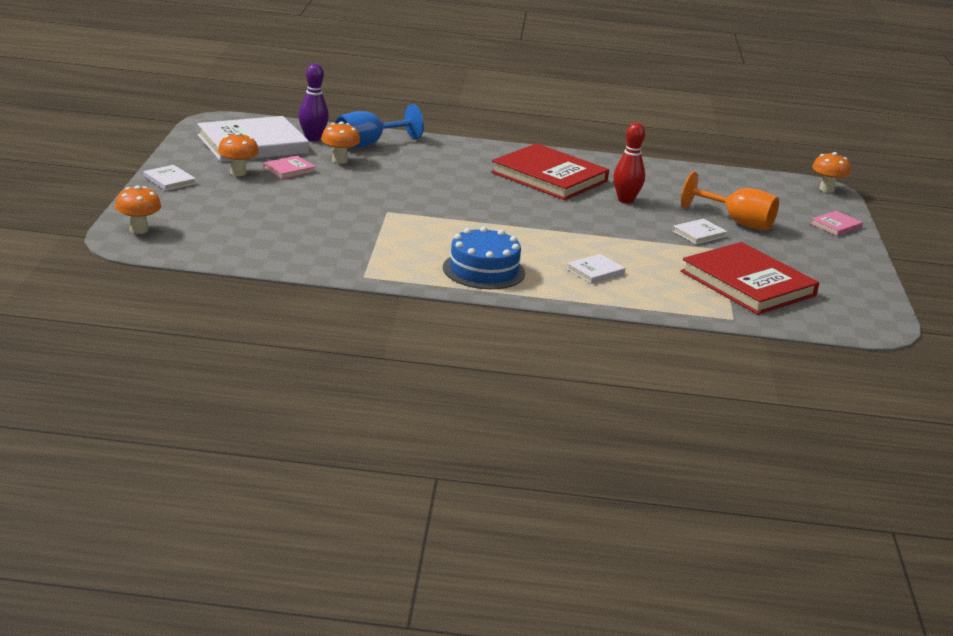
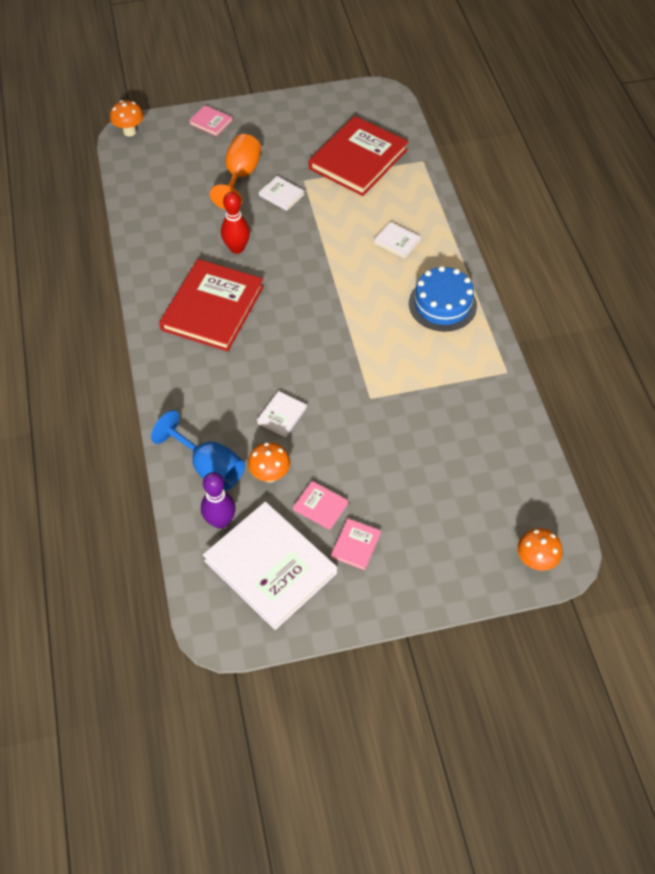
camera: 105 degrees left, 30 degrees up
white book [143,165,196,191] -> white book moved to [257,391,307,438]
orange mushroom [218,132,259,176] -> pink book [331,518,381,570]

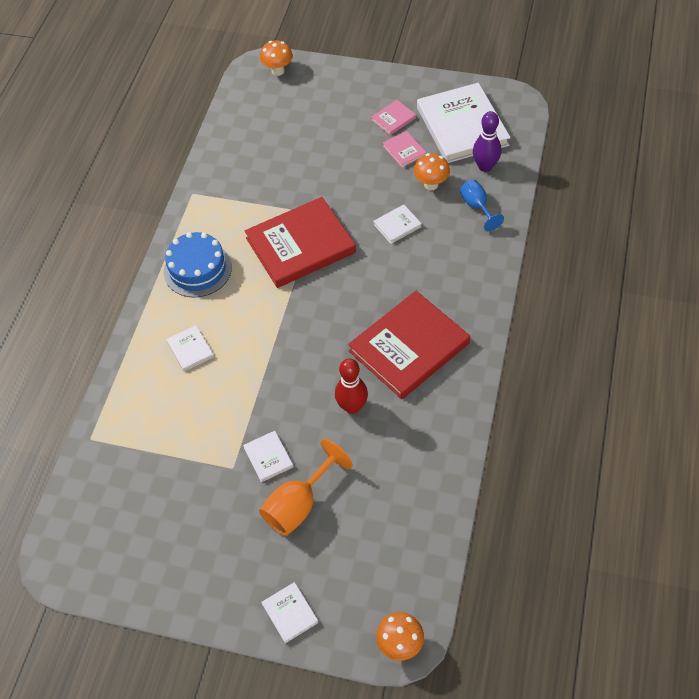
camera: 150 degrees left, 0 degrees up
blue goblet [151,410,245,491] -> blue goblet [460,179,504,231], size x0.64
pink book [189,105,232,136] -> white book [261,582,319,643]
red book [309,116,408,196] -> red book moved to [245,197,356,288]

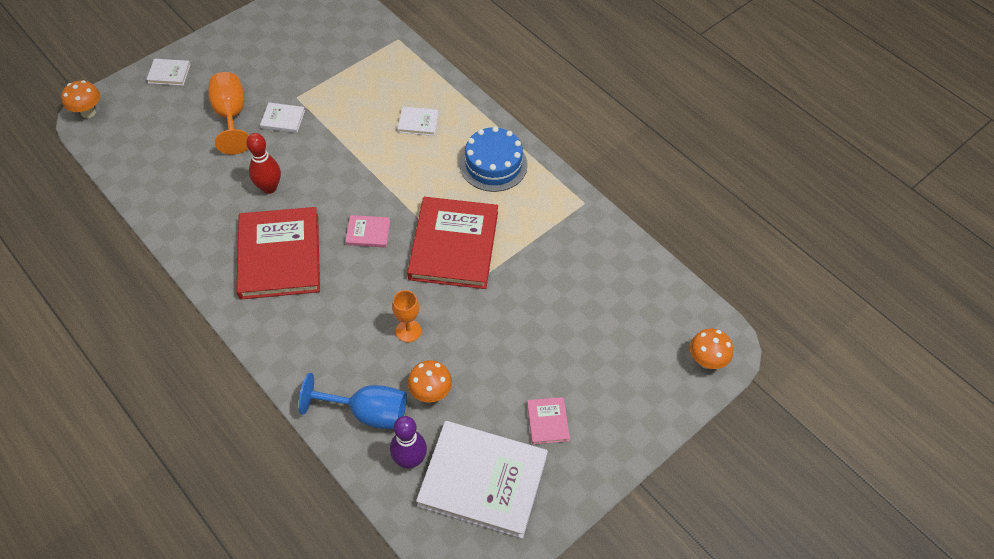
camera: 120 degrees right, 0 degrees up
white book [373,205,422,244] -> orange goblet [392,290,421,342]
pink book [383,131,427,168] -> pink book moved to [345,215,390,248]
blue goblet [460,179,504,231] -> blue goblet [299,373,407,430], size x1.55

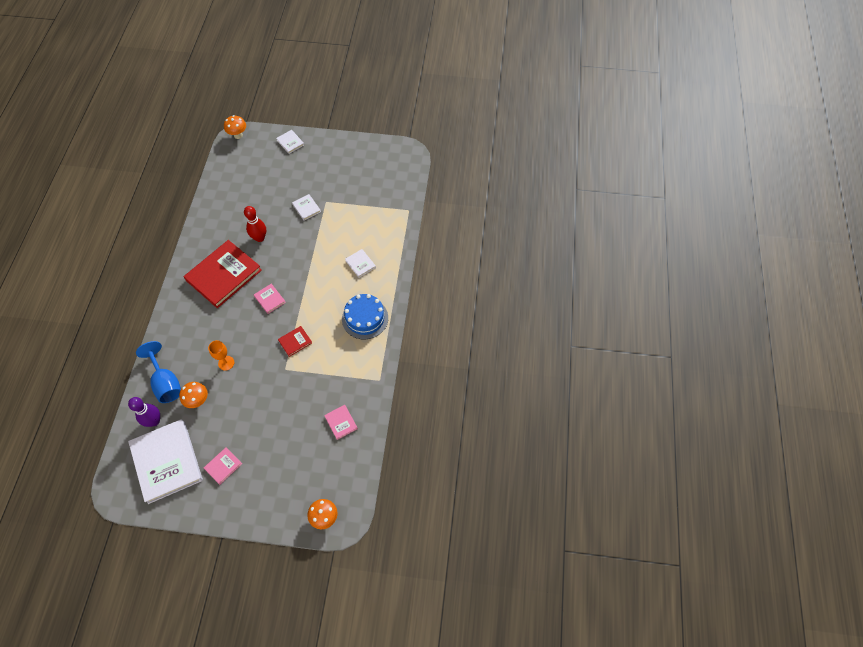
camera: 50 degrees right, 5 degrees up
orange goblet [208,72,249,155] -> none
red book [407,197,498,289] -> red book [278,326,312,357], size x0.43
none -> pink book [324,405,358,440]

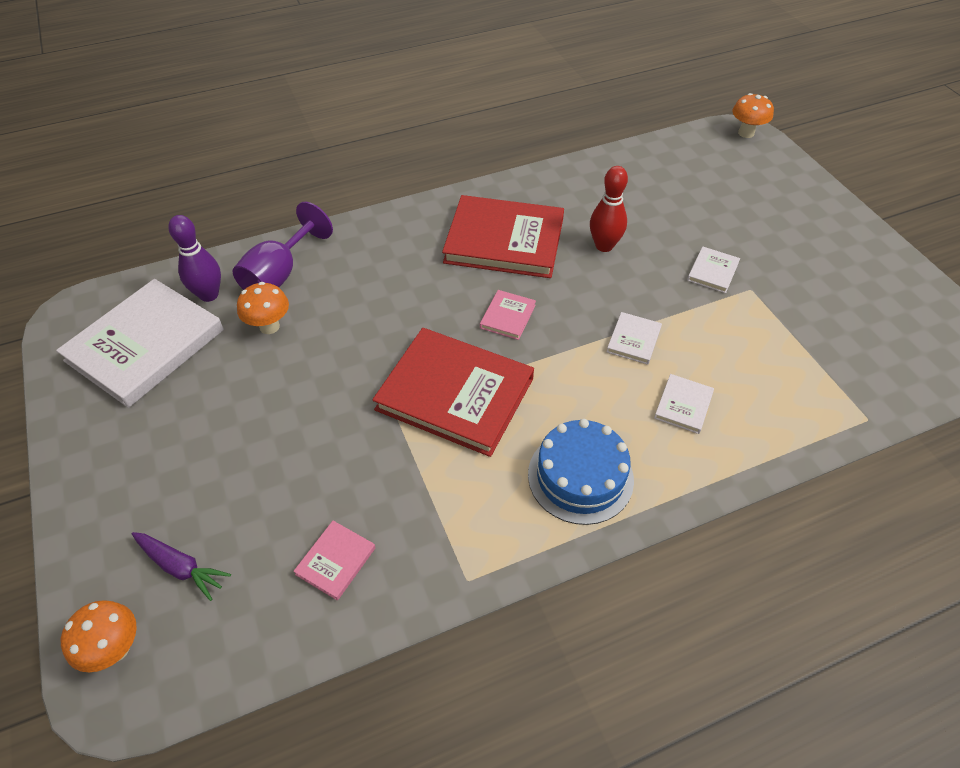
camera: 60 degrees right, 10 degrees down
blue goblet [136,341,181,403] -> purple goblet [232,202,333,290]
pink book [204,447,242,485] -> none
orange goblet [208,340,234,371] -> none
white book [276,130,304,154] -> white book moved to [607,312,662,365]
red book [278,326,312,357] -> red book [373,328,534,457], size x2.32
none -> purple carrot [132,532,231,601]

